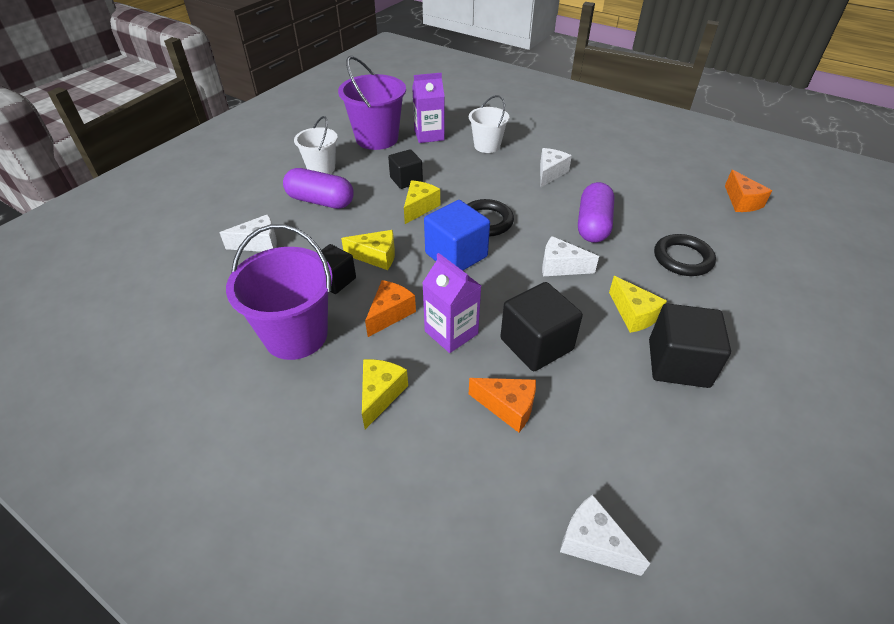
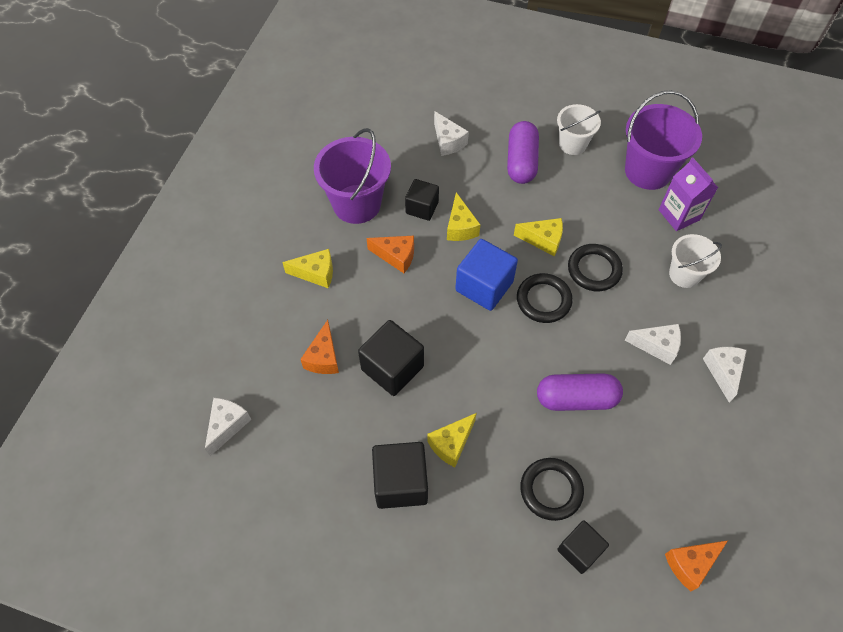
camera: 75 degrees right, 15 degrees up
black cube [388,149,423,189] -> black cube moved to [557,520,609,574]
purple carton [422,253,481,353] -> none
white cheese [542,236,599,276] -> white cheese moved to [703,347,747,403]
none -> black ring [568,244,623,291]

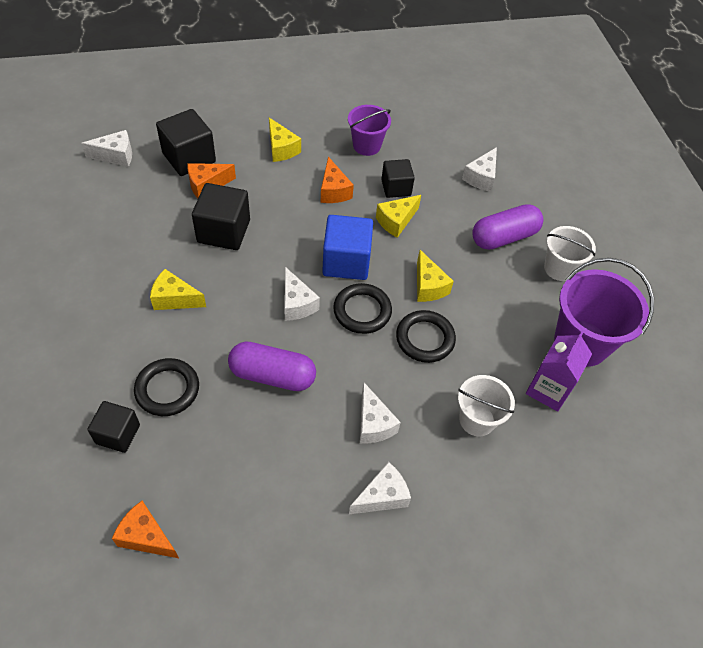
camera: 55 degrees right, 5 degrees down
purple bucket [314,128,391,224] -> purple bucket [348,105,391,156], size x0.61
black cube [372,442,428,509] -> black cube moved to [156,109,216,176]
purple capsule [537,373,623,411] -> purple capsule turned 45 degrees counterclockwise [228,341,316,391]
none -> white cheese [284,267,320,321]

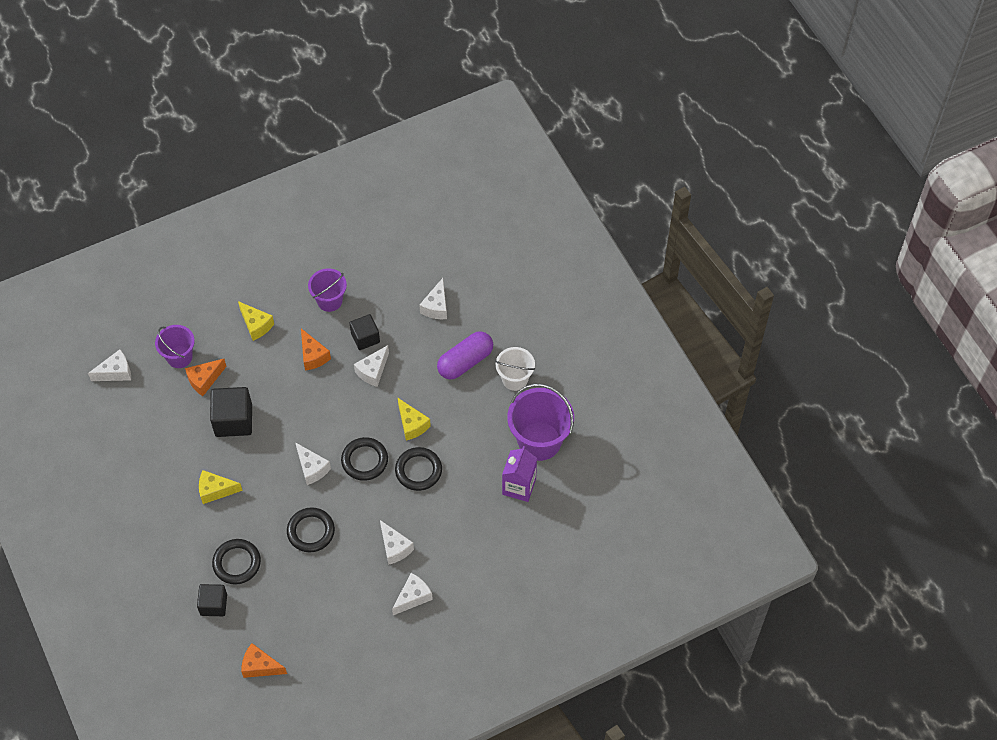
camera: 10 degrees left, 5 degrees up
black cube [156,109,216,176] -> purple bucket [155,325,195,368]
purple capsule [228,341,316,391] -> black ring [287,507,335,552]
blue cube [322,215,373,280] -> none
yellow cheese [376,195,421,238] -> white cheese [354,345,389,387]
white bucket [458,375,515,437] -> none

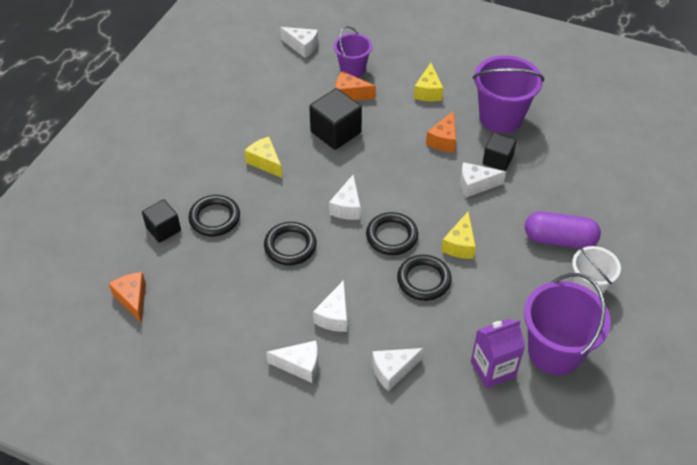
camera: 50 degrees right, 10 degrees down
purple bucket [308,268,347,312] -> purple bucket [473,55,544,133], size x1.65
white cheese [419,278,447,319] -> white cheese moved to [372,348,424,391]

